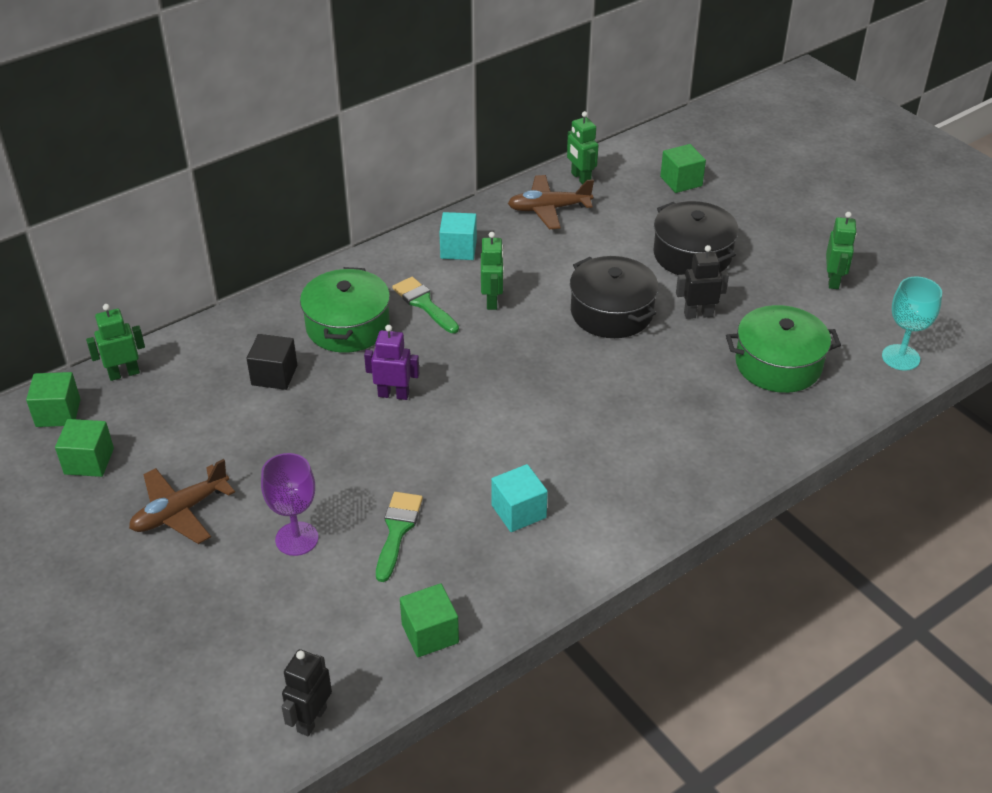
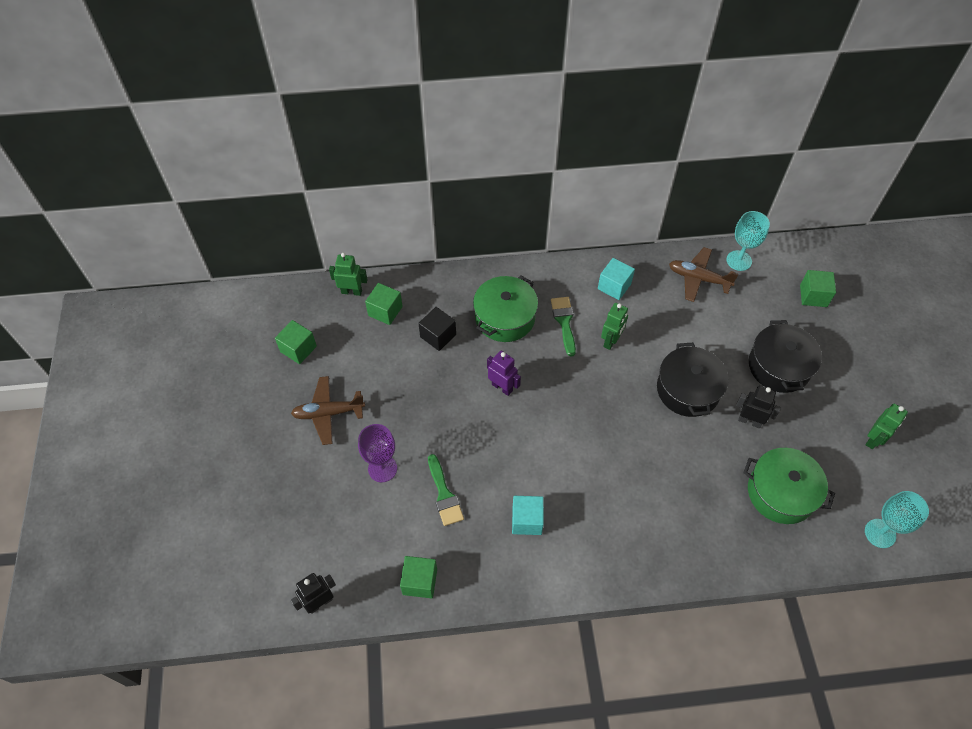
camera: 30 degrees right, 15 degrees up
green cube [26,372,81,427] -> green cube moved to [365,283,403,325]
green brush [376,492,423,582] -> green brush turned 120 degrees clockwise [428,454,464,526]
green robot [567,111,598,184] -> turquoise goblet [726,211,770,271]

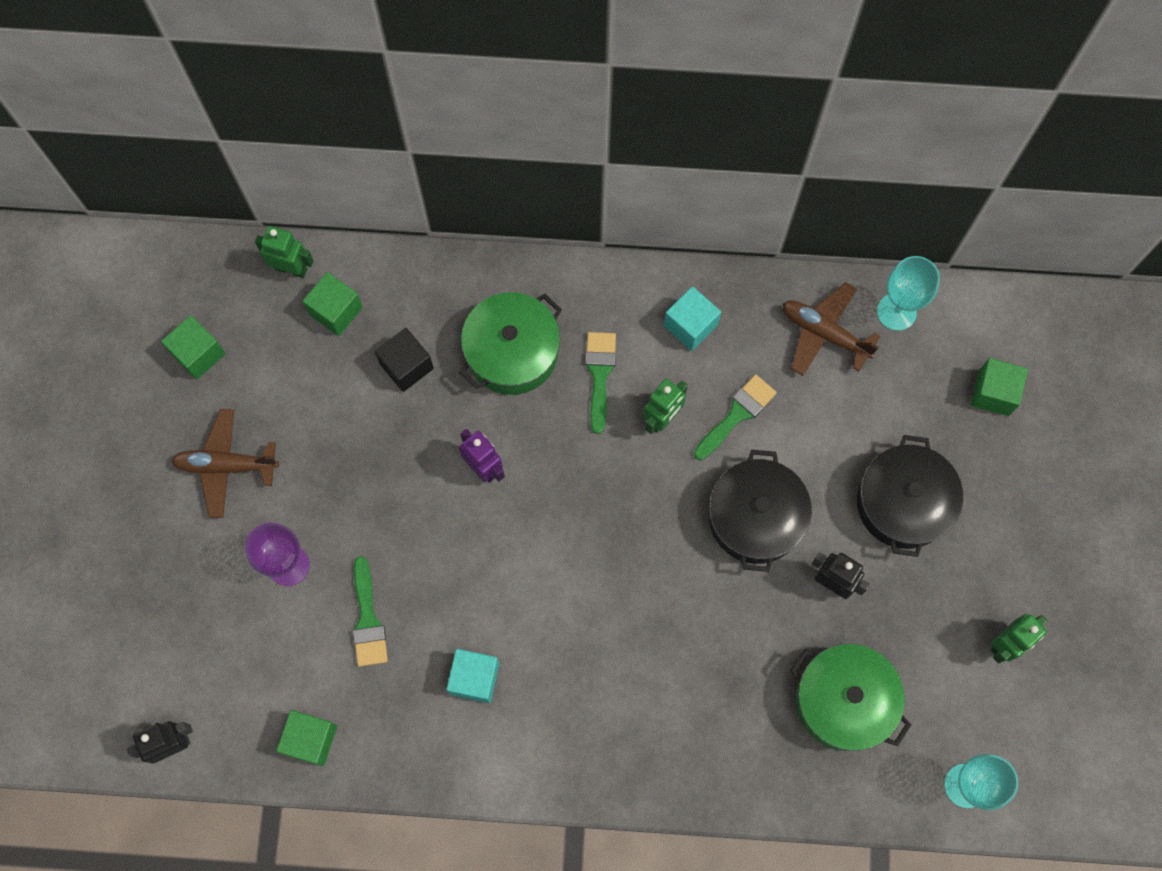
camera: 10 degrees right, 15 degrees up
none -> green brush [694,374,777,460]

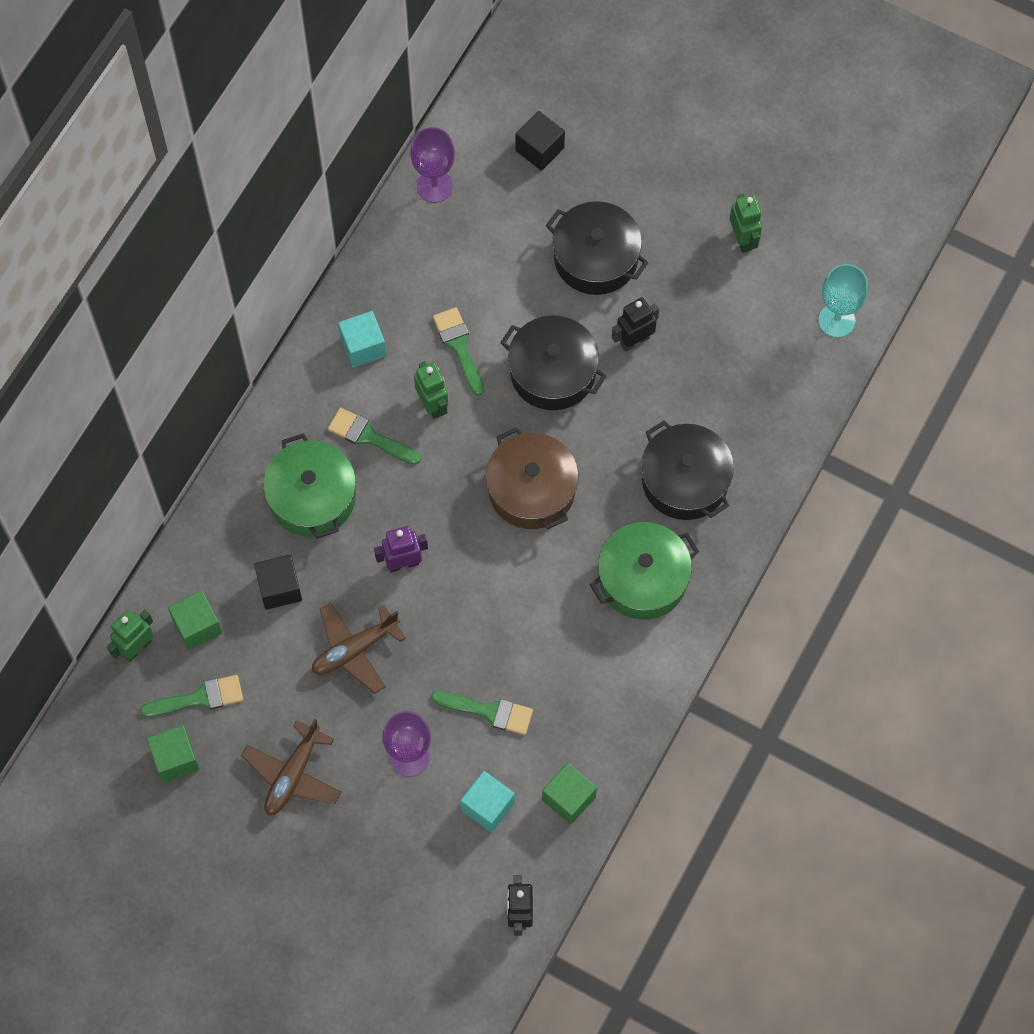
camera: 65 degrees left, 5 degrees down
turquoise cube [446,649,499,703] -> turquoise cube moved to [460,771,515,833]
brown plane [782,282,880,376] -> brown plane moved to [312,602,406,694]
green pot [790,644,911,751] -> green pot moved to [590,522,699,620]
turquoise goblet [877,256,940,331] -> purple goblet [411,127,455,203]
green cube [971,358,1028,416] -> black cube [515,111,565,171]
none -> green brush [140,675,243,717]
none -> brown pot [486,427,578,529]
none -> black pot [641,420,734,520]

